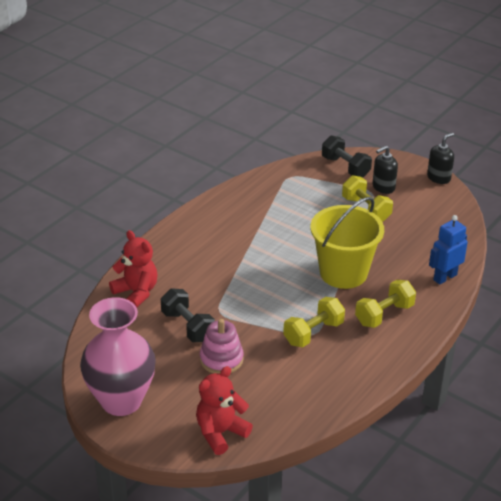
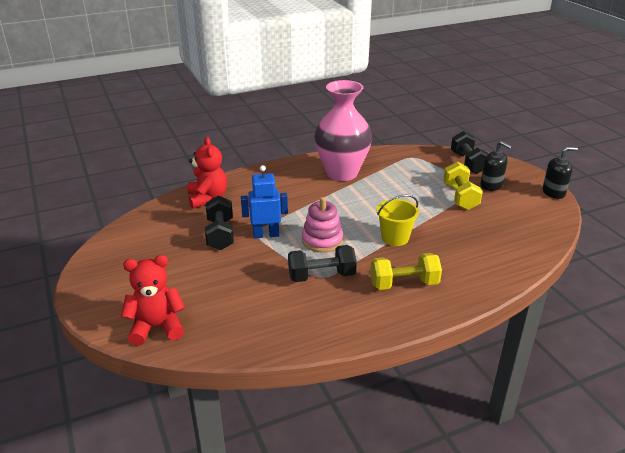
camera: 30 degrees right, 5 degrees down
pink vase [80,297,156,416] -> pink vase moved to [314,80,372,181]
pink stacking toy [200,319,244,374] -> pink stacking toy moved to [302,197,343,253]
yellow dumbbell [283,297,345,347] -> black dumbbell [288,245,357,282]
yellow bucket [310,197,384,289] -> yellow bucket [377,195,419,246], size x0.56
black soap dispenser [373,146,398,194] -> black soap dispenser turned 135 degrees counterclockwise [480,141,512,191]
blue robot [429,215,468,285] -> blue robot moved to [241,165,288,239]

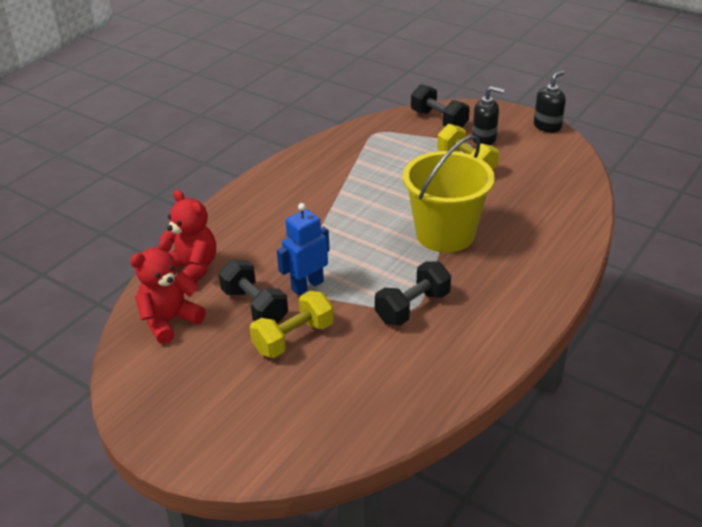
camera: 30 degrees left, 5 degrees up
red teddy bear [121,255,185,346] -> red teddy bear moved to [130,238,206,344]
pink stacking toy [302,197,343,253] -> none
pink vase [314,80,372,181] -> none
yellow dumbbell [370,253,442,290] -> yellow dumbbell moved to [250,291,334,358]
yellow bucket [377,195,419,246] -> yellow bucket [403,135,495,253], size x1.78

